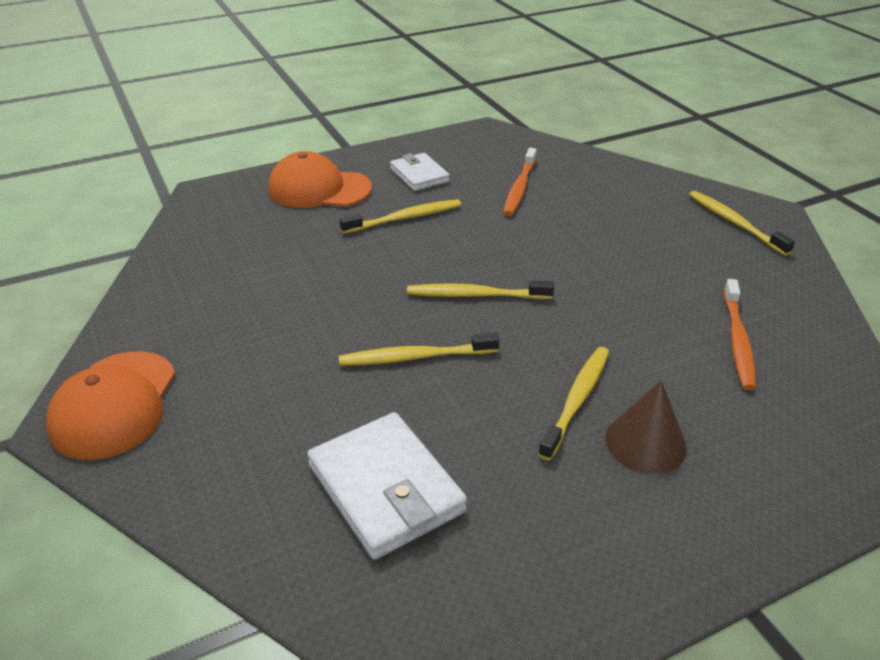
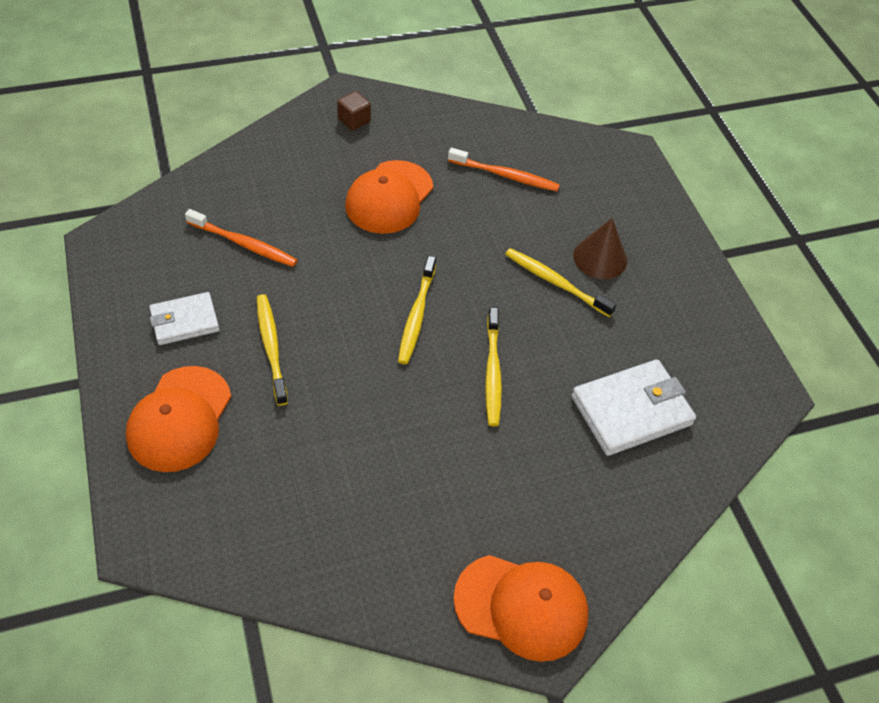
camera: 85 degrees left, 15 degrees up
yellow toothbrush [689,191,795,256] -> brown cube [337,91,371,131]
none -> orange cap [345,160,433,234]

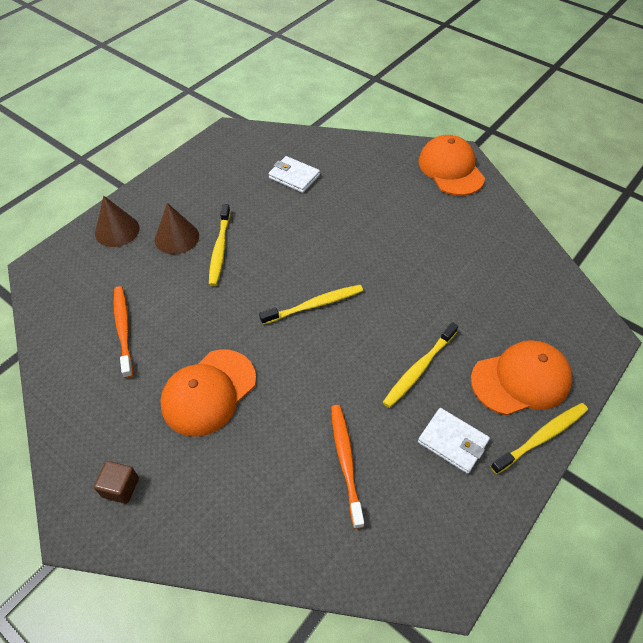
camera: 120 degrees left, 0 degrees up
orange cap [345,160,433,234] -> orange cap turned 135 degrees clockwise [160,350,256,437]
yellow toothbrush [485,307,502,426] -> yellow toothbrush moved to [490,403,588,474]
white wallet [572,359,696,456] -> white wallet [268,156,320,193], size x0.63
none -> brown cone [95,196,140,247]

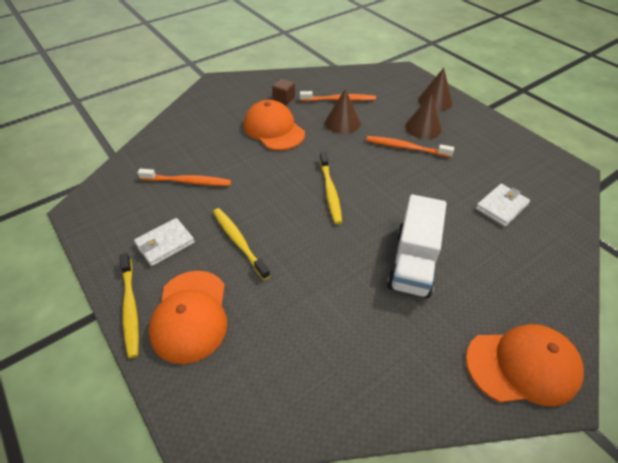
camera: 105 degrees right, 5 degrees down
brown cube [94,461,139,504] -> brown cube moved to [272,79,295,105]
yellow toothbrush [209,204,230,286] -> orange toothbrush [366,136,454,157]
none -> brown cone [325,89,361,134]
none -> white truck [387,194,447,298]

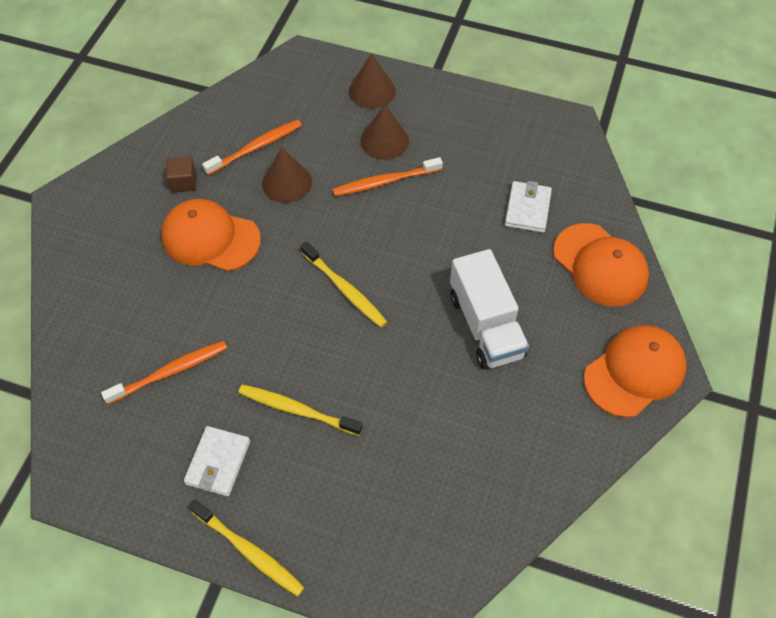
camera: 35 degrees left, 10 degrees up
orange cap [149,271,227,364] -> orange cap moved to [553,223,649,306]

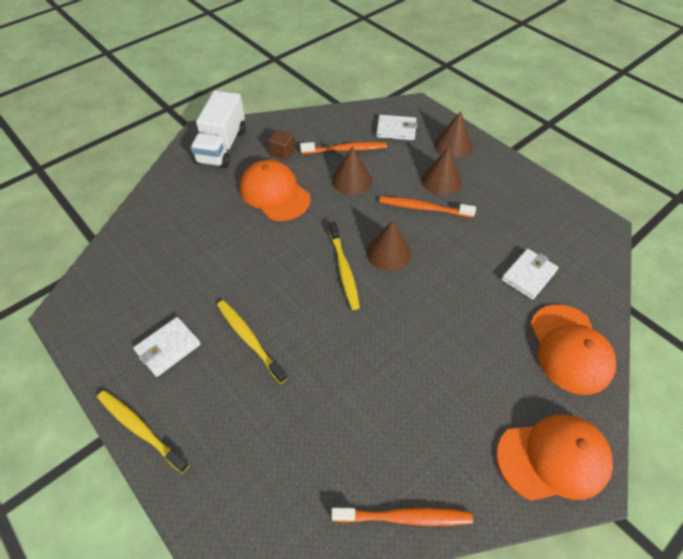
camera: 30 degrees right, 5 degrees down
orange toothbrush [101,341,227,404] -> orange toothbrush moved to [331,508,473,526]
yellow toothbrush [189,500,305,597] -> yellow toothbrush turned 150 degrees clockwise [97,390,189,473]
white truck [450,249,529,369] -> white truck moved to [191,91,245,168]
none -> brown cone [366,220,411,271]
none -> white wallet [376,115,417,140]

